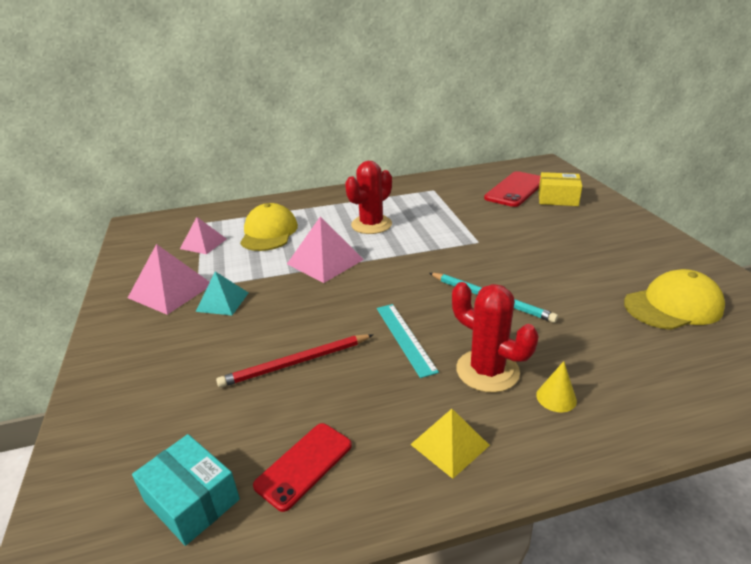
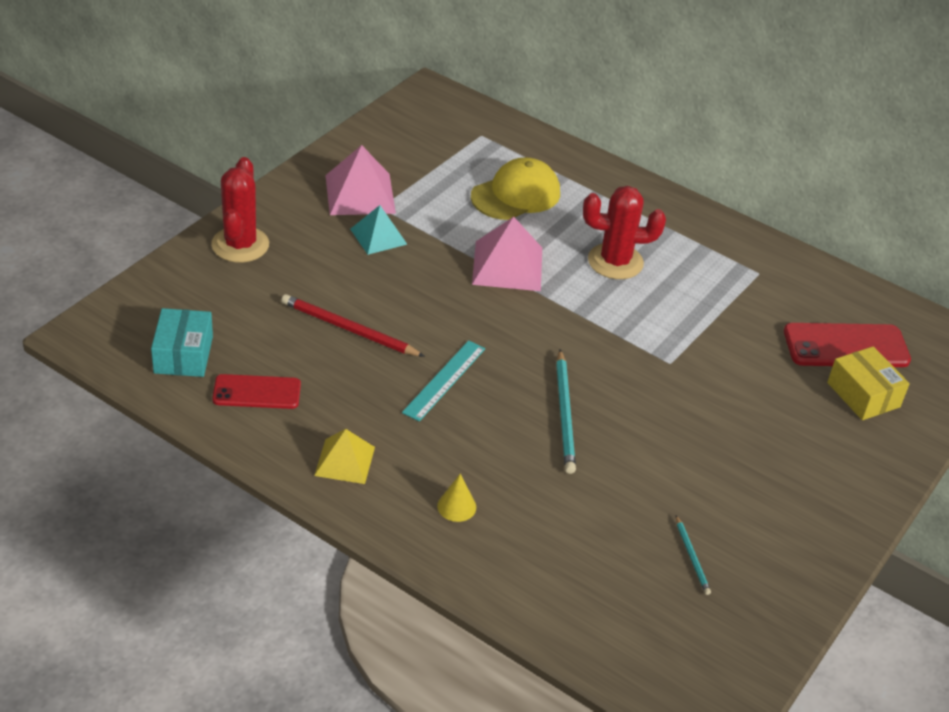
camera: 45 degrees right, 10 degrees up
pink pyramid [180,217,226,254] -> none
red cactus [452,282,538,393] -> red cactus moved to [211,157,269,263]
yellow cap [624,269,725,330] -> turquoise pencil [676,515,711,595]

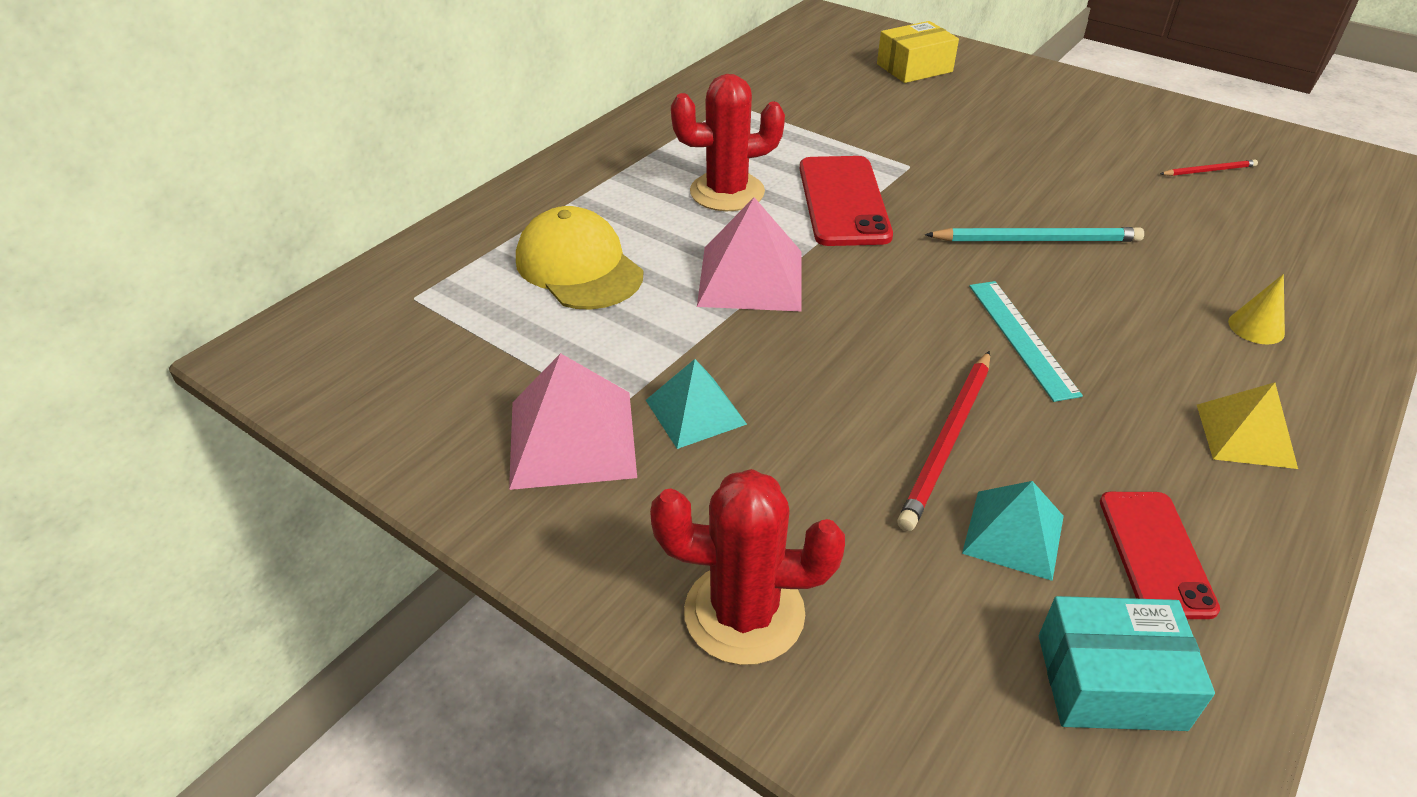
camera: 85 degrees left, 0 degrees up
turquoise ruler [402,340,485,422] -> turquoise ruler turned 45 degrees clockwise [969,281,1083,402]
red cactus [583,186,666,279] -> red cactus turned 75 degrees clockwise [671,74,785,211]
turquoise pencil [676,515,711,595] -> red pencil [1160,160,1258,176]
red phone [784,323,911,367] -> red phone moved to [800,156,893,246]
none -> turquoise pyramid [962,481,1064,581]

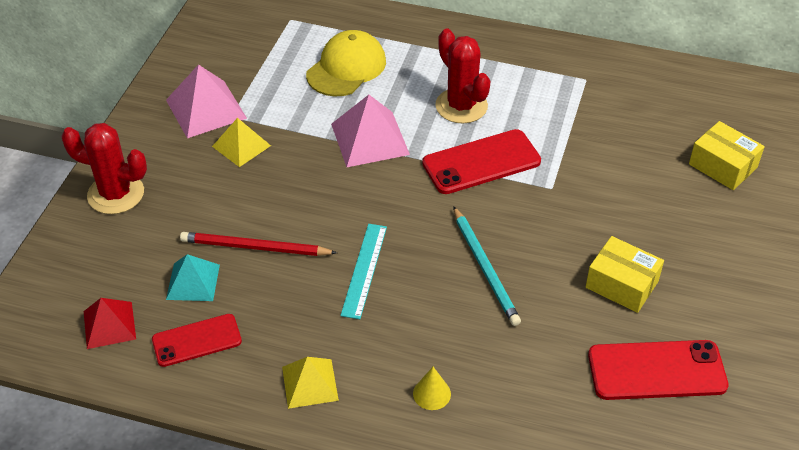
camera: 70 degrees right, 5 degrees up
turquoise pyramid [646,359,747,449] -> yellow pyramid [212,118,271,167]
red cactus [650,469,845,665] -> red cactus turned 60 degrees counterclockwise [61,123,147,214]
turquoise ruler [969,281,1083,402] -> turquoise ruler turned 45 degrees counterclockwise [340,224,387,319]
turquoise box [1039,596,1215,731] -> red pyramid [84,298,136,349]
red pencil [1160,160,1258,176] -> red phone [588,340,729,400]
none -> yellow box [586,236,664,313]

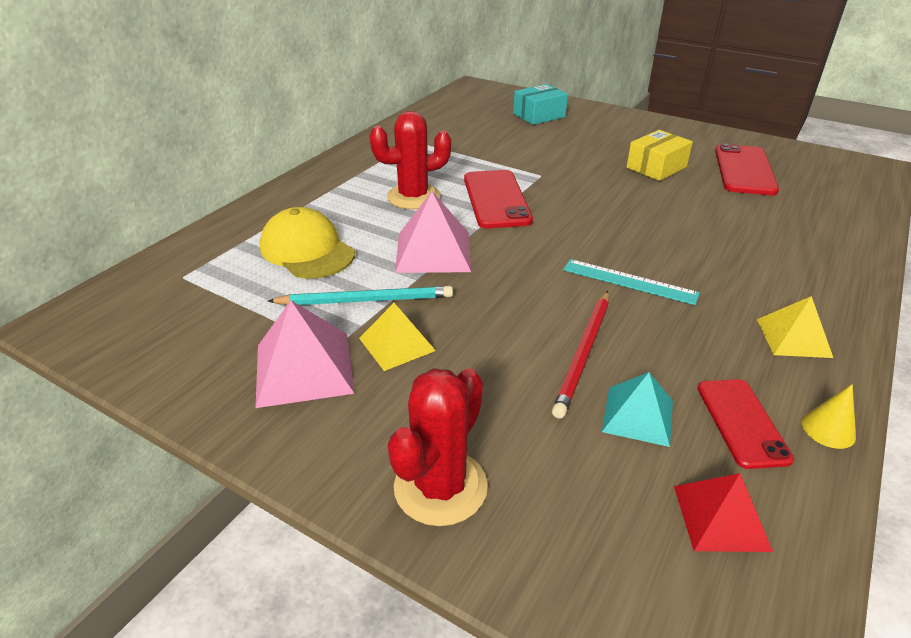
camera: 75 degrees left, 10 degrees down
yellow cone [413,367,451,410] -> yellow cone moved to [802,384,856,449]
turquoise pencil [453,206,521,326] -> turquoise pencil moved to [268,286,453,305]
yellow box [689,121,765,190] -> turquoise box [513,84,568,125]

